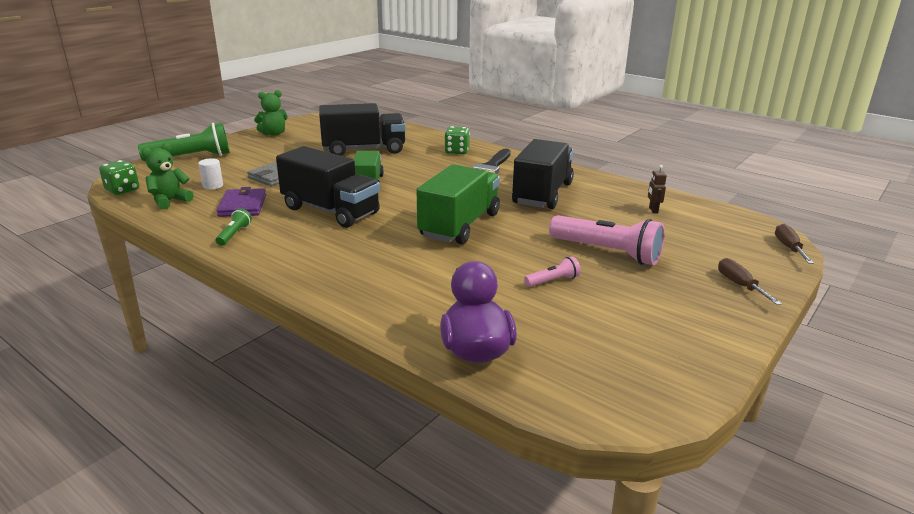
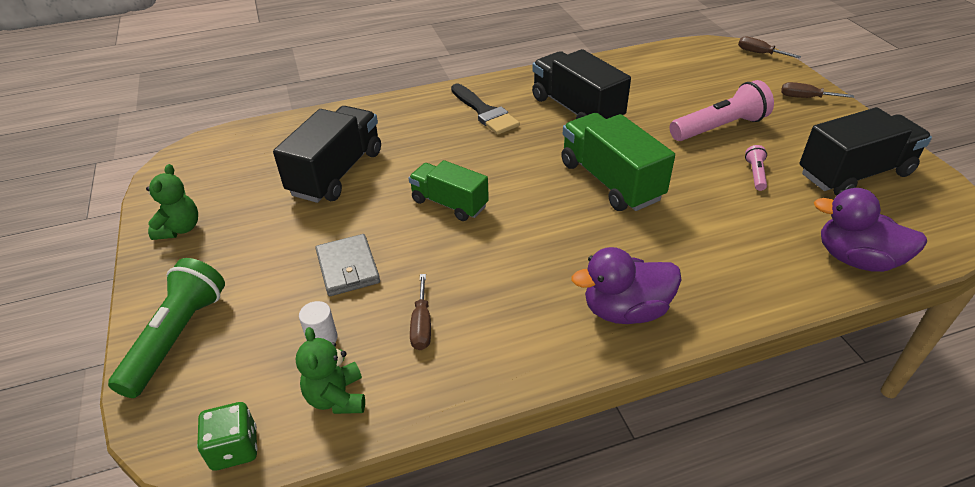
camera: 55 degrees left, 15 degrees up
green flashlight [216,209,252,246] -> none
purple wallet [217,187,266,217] -> brown screwdriver [410,274,431,350]
black truck [276,146,380,228] -> black truck moved to [799,107,932,196]
green dice [444,126,470,154] -> none
brown robot [648,165,667,213] -> none
none -> purple duck [572,247,681,324]

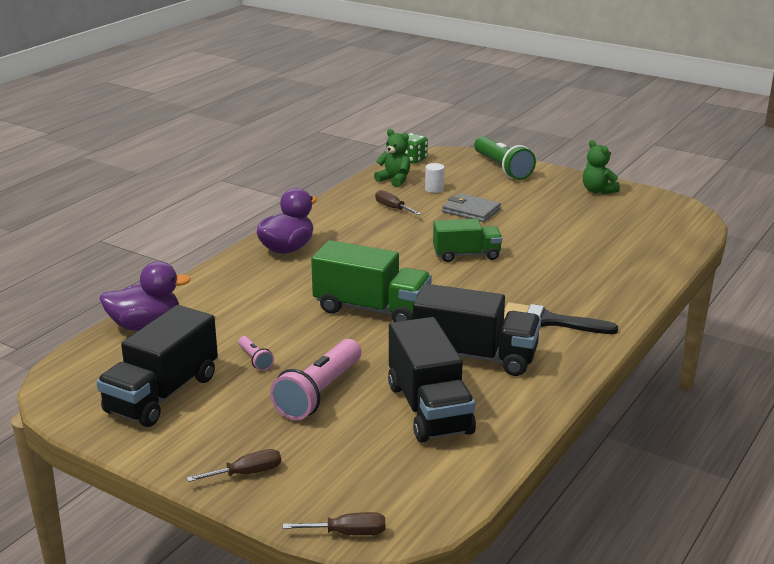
camera: 140 degrees right, 15 degrees down
black truck [273,106,381,203] -> black truck moved to [388,317,476,443]

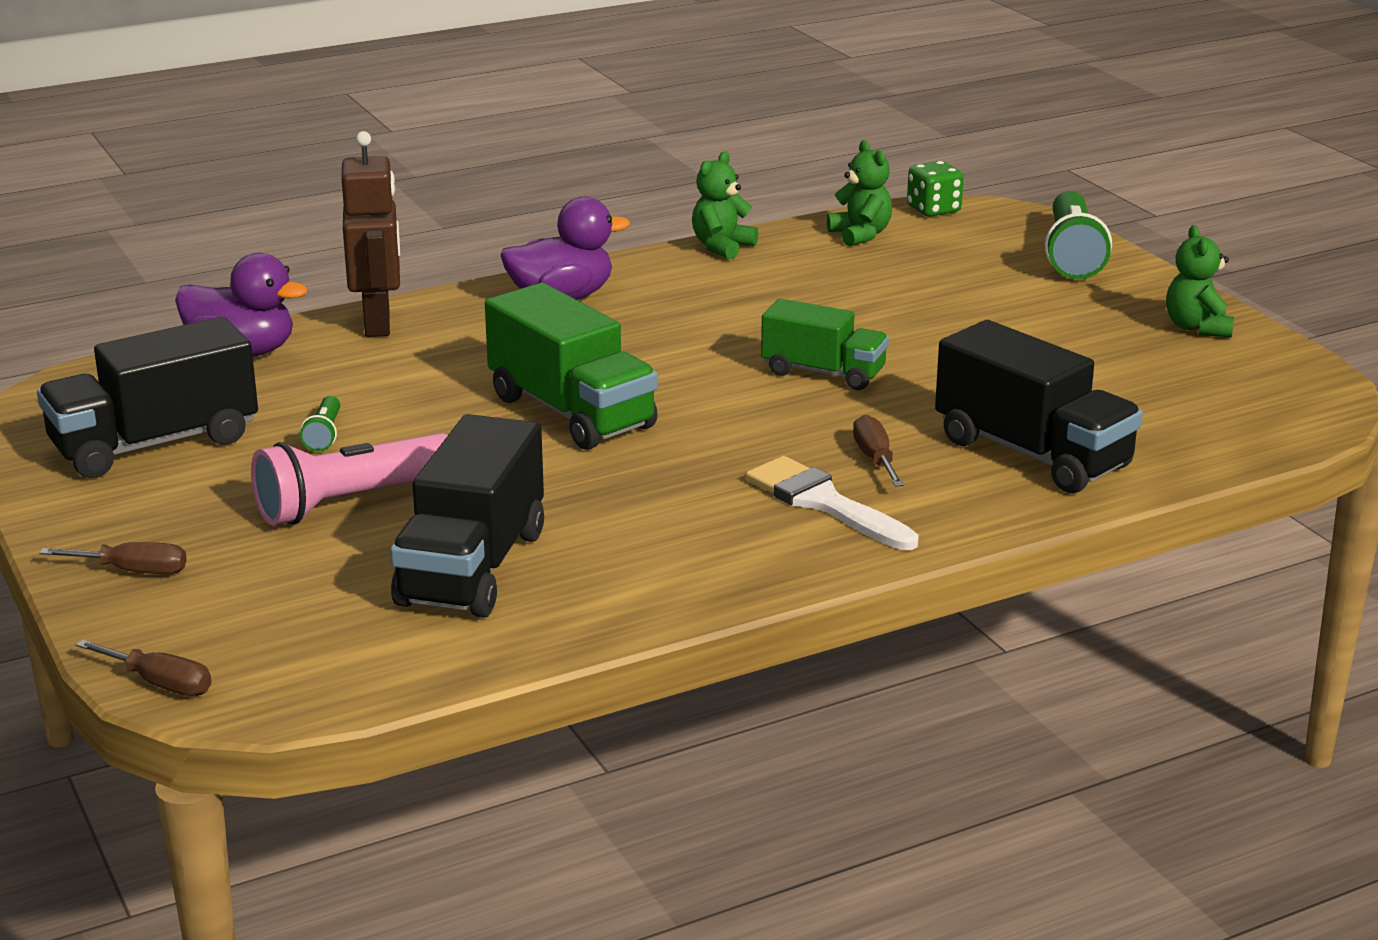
camera: 30 degrees right, 0 degrees up
pink flashlight [238,336,274,371] -> green flashlight [300,396,340,451]
brown screwdriver [375,190,421,215] -> brown screwdriver moved to [853,415,904,487]
black truck [413,284,541,376] -> black truck moved to [935,320,1143,493]
white cylinder [425,163,444,193] -> none
grey wallet [442,193,501,222] -> none
black brush [504,302,618,334] -> white brush [746,456,919,550]
none -> brown robot [341,131,400,337]
none -> green teddy bear [692,151,758,259]

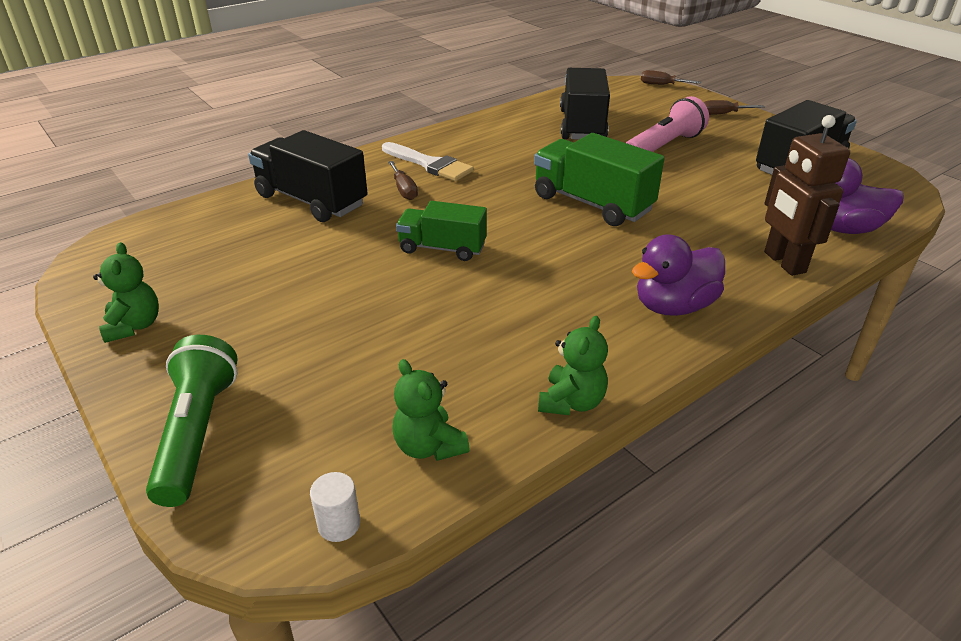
camera: 170 degrees right, 10 degrees up
green flashlight [300,396,340,451] -> none
green dice [907,161,964,217] -> white cylinder [310,472,360,542]

